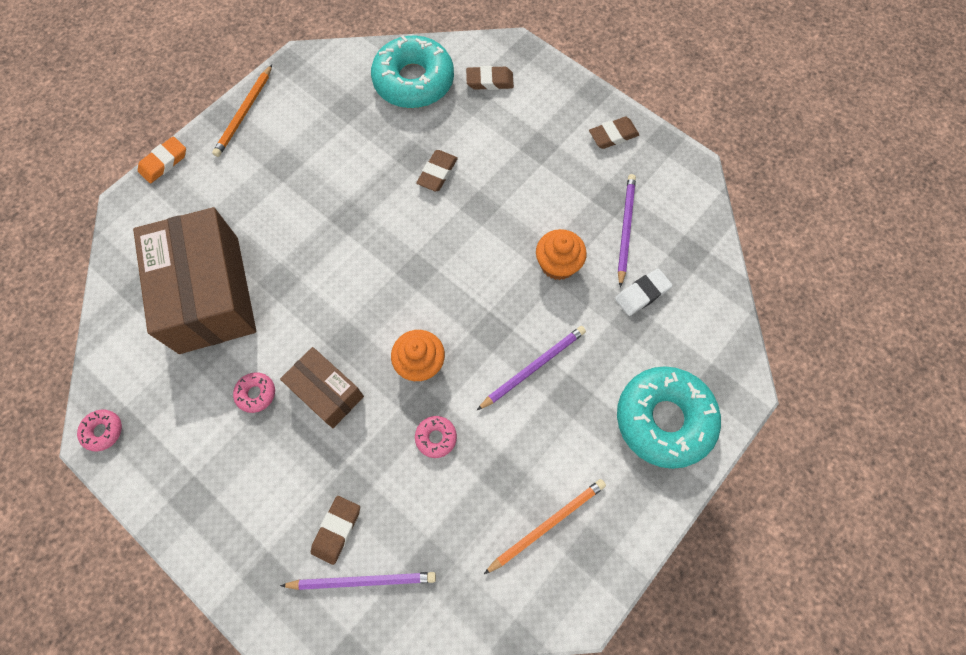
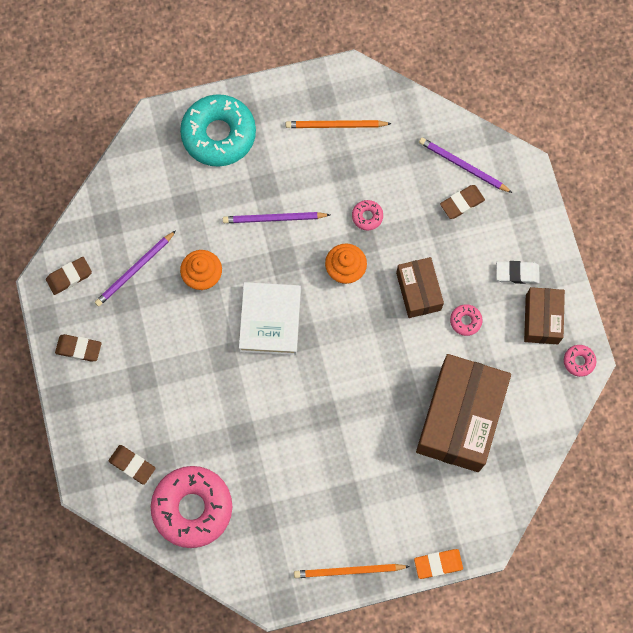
camera: 145 degrees left, 5 degrees up
orange pencil [212,65,272,157] -> orange pencil turned 150 degrees counterclockwise [294,564,410,578]
turquoise donut [371,36,454,108] -> pink donut [151,466,232,548]
brown eraser [416,150,458,191] -> brown eraser moved to [46,257,92,295]
white eraser [615,268,673,316] -> white eraser moved to [496,261,540,284]
none -> white book [239,282,301,355]
none -> brown box [524,287,565,344]

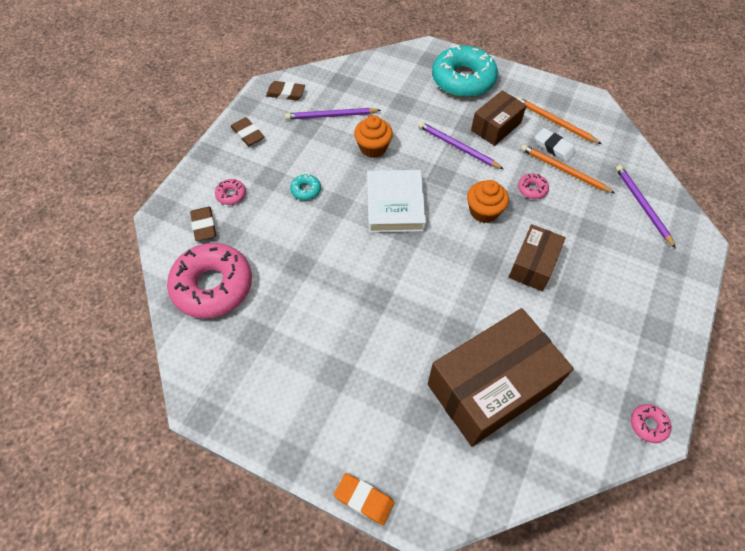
camera: 40 degrees right, 15 degrees down
white book [239,282,301,355] -> white book turned 45 degrees counterclockwise [367,170,426,233]
orange pencil [294,564,410,578] -> orange pencil moved to [521,145,615,193]
brown eraser [440,185,485,219] -> none
pink donut [450,304,482,336] -> pink donut moved to [215,179,246,205]
white eraser [496,261,540,284] -> white eraser moved to [535,128,576,162]
brown box [524,287,565,344] -> brown box moved to [471,90,527,146]
none -> turquoise donut [290,174,321,200]

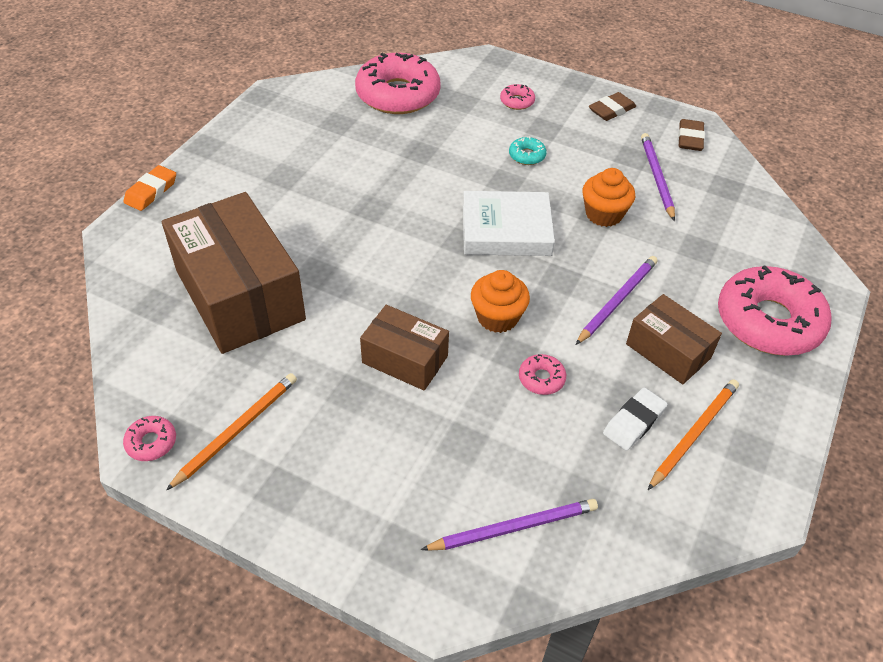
camera: 90 degrees right, 10 degrees down
brown eraser [190,207,216,241] -> none
turquoise donut [432,45,498,98] -> pink donut [718,265,832,356]
orange pencil [521,145,615,193] -> orange pencil moved to [166,373,297,491]

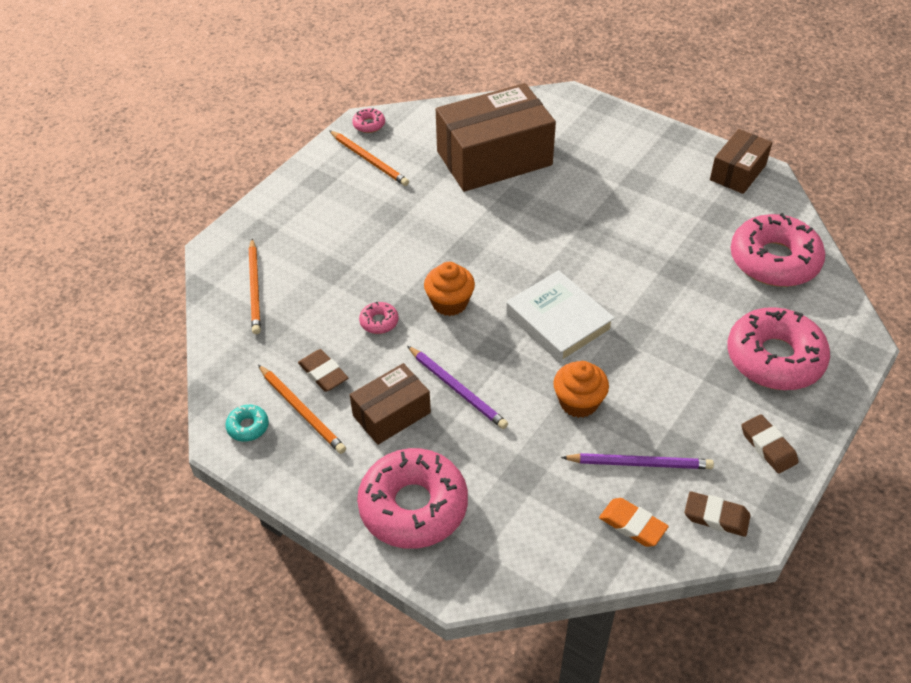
camera: 100 degrees right, 0 degrees up
orange eraser [123,165,176,211] -> orange eraser moved to [599,498,669,547]
brown box [360,305,449,391] -> brown box moved to [710,129,772,194]
purple pencil [421,499,598,551] -> orange pencil [249,239,261,334]
white book [463,191,555,256] -> white book turned 45 degrees counterclockwise [506,270,615,364]
pink donut [500,84,535,110] -> pink donut [727,307,830,390], size x2.42
turquoise donut [509,137,546,165] -> turquoise donut moved to [225,405,269,442]
white eraser [603,387,668,451] -> brown eraser [298,349,348,392]

